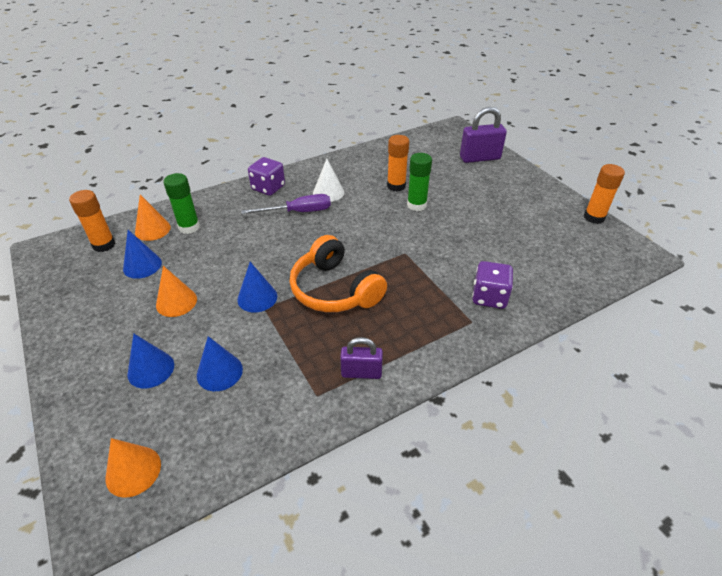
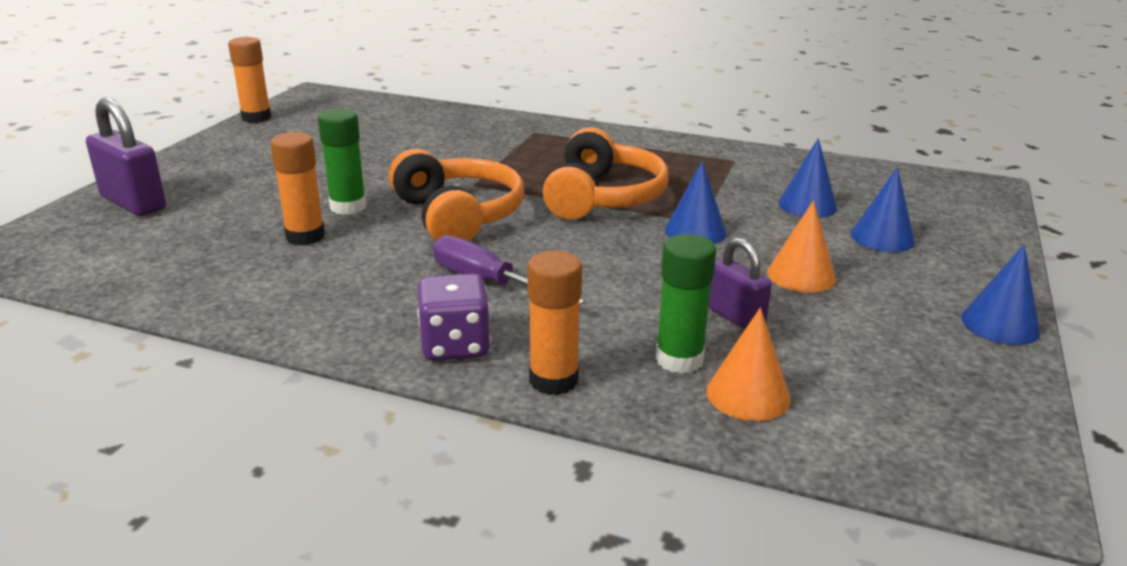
camera: 130 degrees left, 15 degrees down
orange glue stick [69,190,115,252] -> orange glue stick moved to [527,251,582,395]
orange cone [106,438,161,498] -> none
blue cone [123,230,162,279] -> blue cone moved to [961,244,1041,345]
white cone [313,159,344,202] -> none
purple padlock [340,337,383,379] -> purple padlock moved to [708,238,772,329]
purple dice [472,261,513,309] -> none
none -> orange headphones [389,149,524,241]

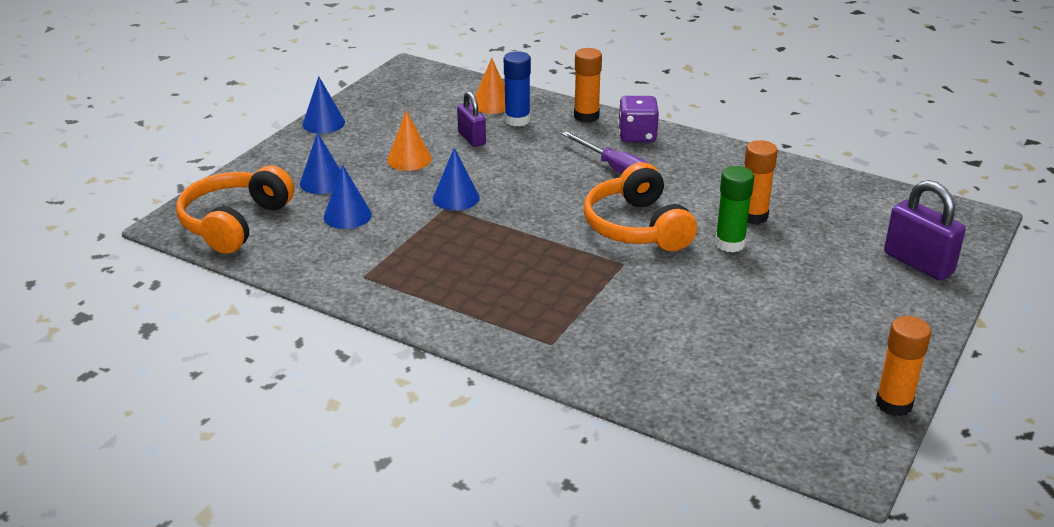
camera: 170 degrees left, 5 degrees up
orange headphones [543,127,669,220] -> orange headphones moved to [176,165,294,254]
green glue stick [656,234,716,374] -> blue glue stick [504,51,531,126]

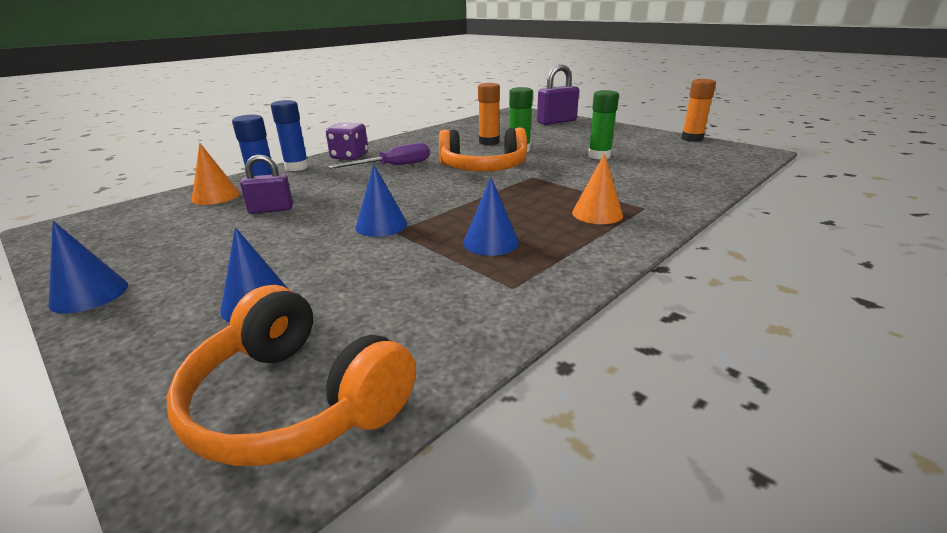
camera: 75 degrees left, 5 degrees down
blue cone [324,165,372,229] -> blue cone moved to [463,177,519,256]
orange cone [387,111,432,171] -> orange cone moved to [572,154,623,224]
orange glue stick [574,48,602,123] -> blue glue stick [271,100,309,171]
none -> green glue stick [588,90,619,159]

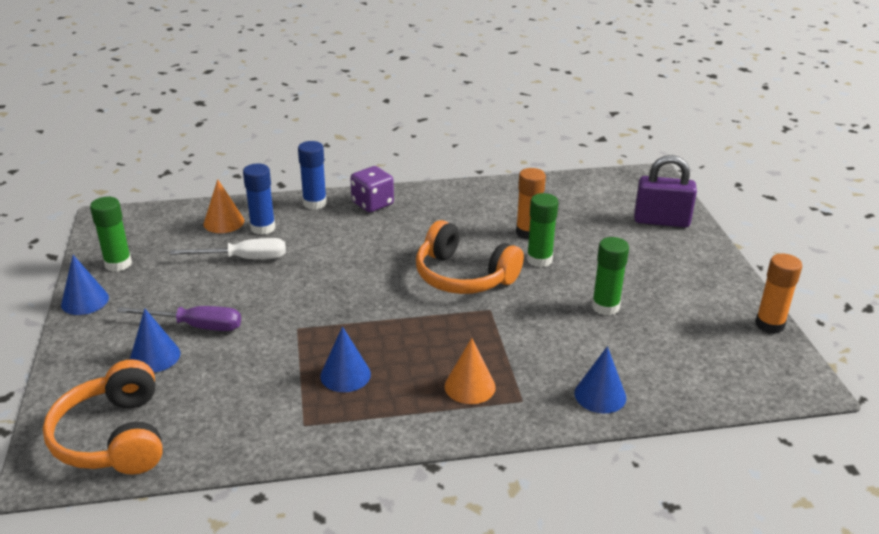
camera: 35 degrees right, 5 degrees up
purple padlock [240,155,293,214] -> white screwdriver [170,238,286,259]
purple screwdriver [328,142,430,169] -> purple screwdriver moved to [117,306,241,331]
blue cone [355,164,407,237] -> blue cone moved to [575,346,626,413]
none -> green glue stick [90,197,132,272]

